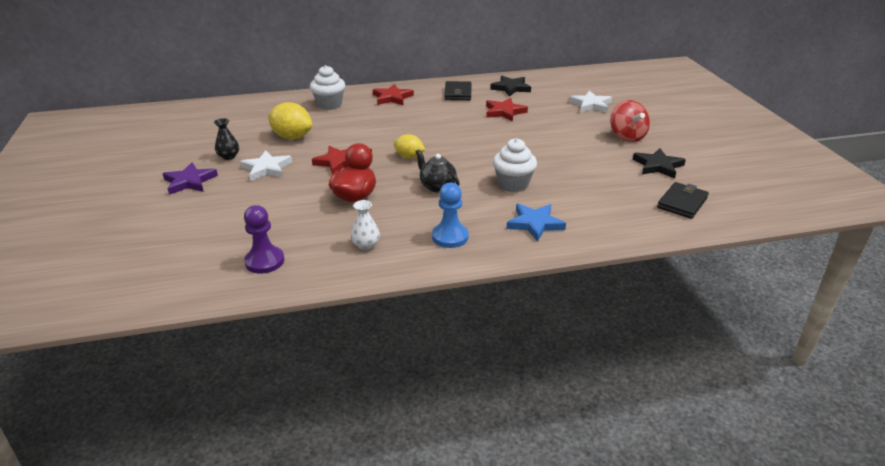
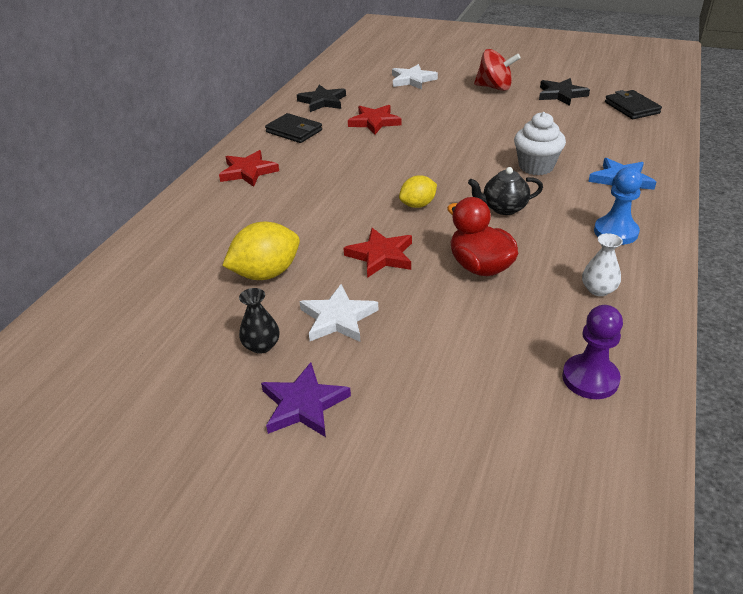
camera: 55 degrees left, 5 degrees up
white cupcake [310,65,345,110] -> none

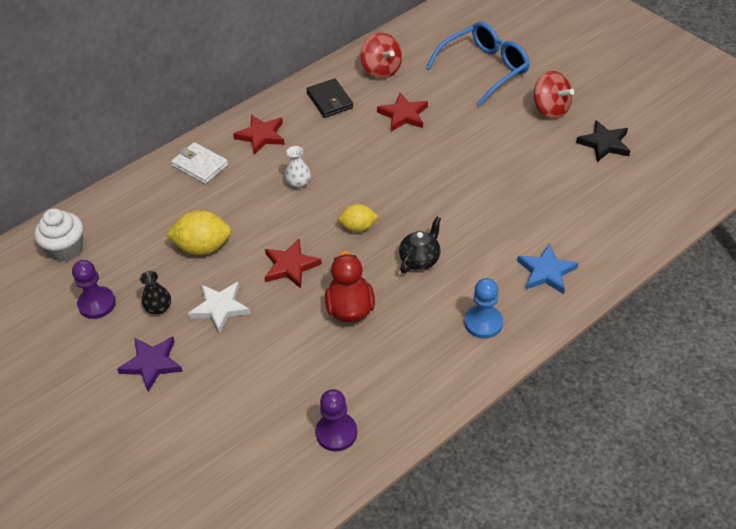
camera: 30 degrees right, 10 degrees up
black star [297,85,346,112] -> red spinning top [360,33,402,79]
white star [392,64,438,90] -> blue glasses [426,22,530,106]
black teapot [468,167,543,215] -> black teapot turned 105 degrees clockwise [399,217,441,273]
white cupcake [514,112,566,175] -> white cupcake moved to [34,208,83,262]
white vase [582,233,623,296] -> white vase moved to [285,146,311,188]
black wallet [605,90,662,119] -> none
none -> purple pawn [72,260,116,319]
none -> white wallet [171,142,228,184]

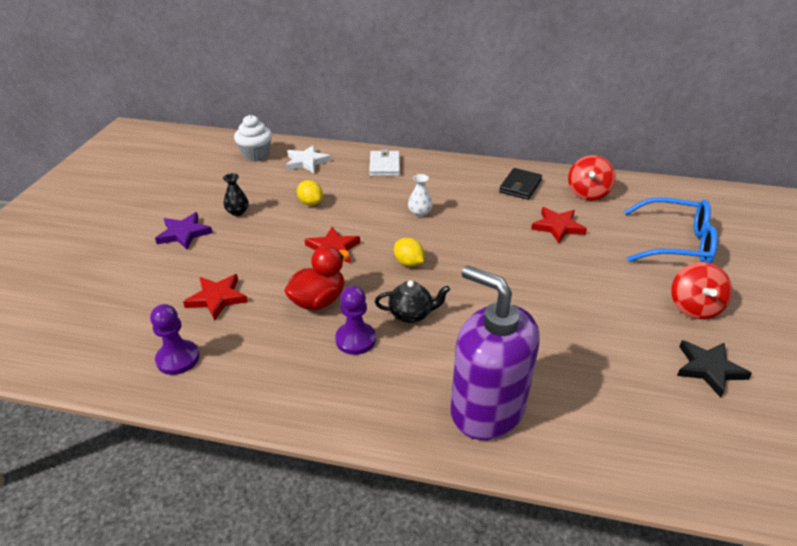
camera: 50 degrees right, 10 degrees down
purple pawn [72,260,116,319] -> purple pawn moved to [335,286,376,355]
yellow lemon [166,210,231,255] -> yellow lemon [297,180,323,206], size x0.63
white star [188,282,251,334] -> white star moved to [286,145,331,173]
red star [233,114,285,155] -> red star moved to [183,274,248,320]
blue pawn [464,278,503,339] -> none
blue star [517,243,578,294] -> purple soap dispenser [451,265,540,440]

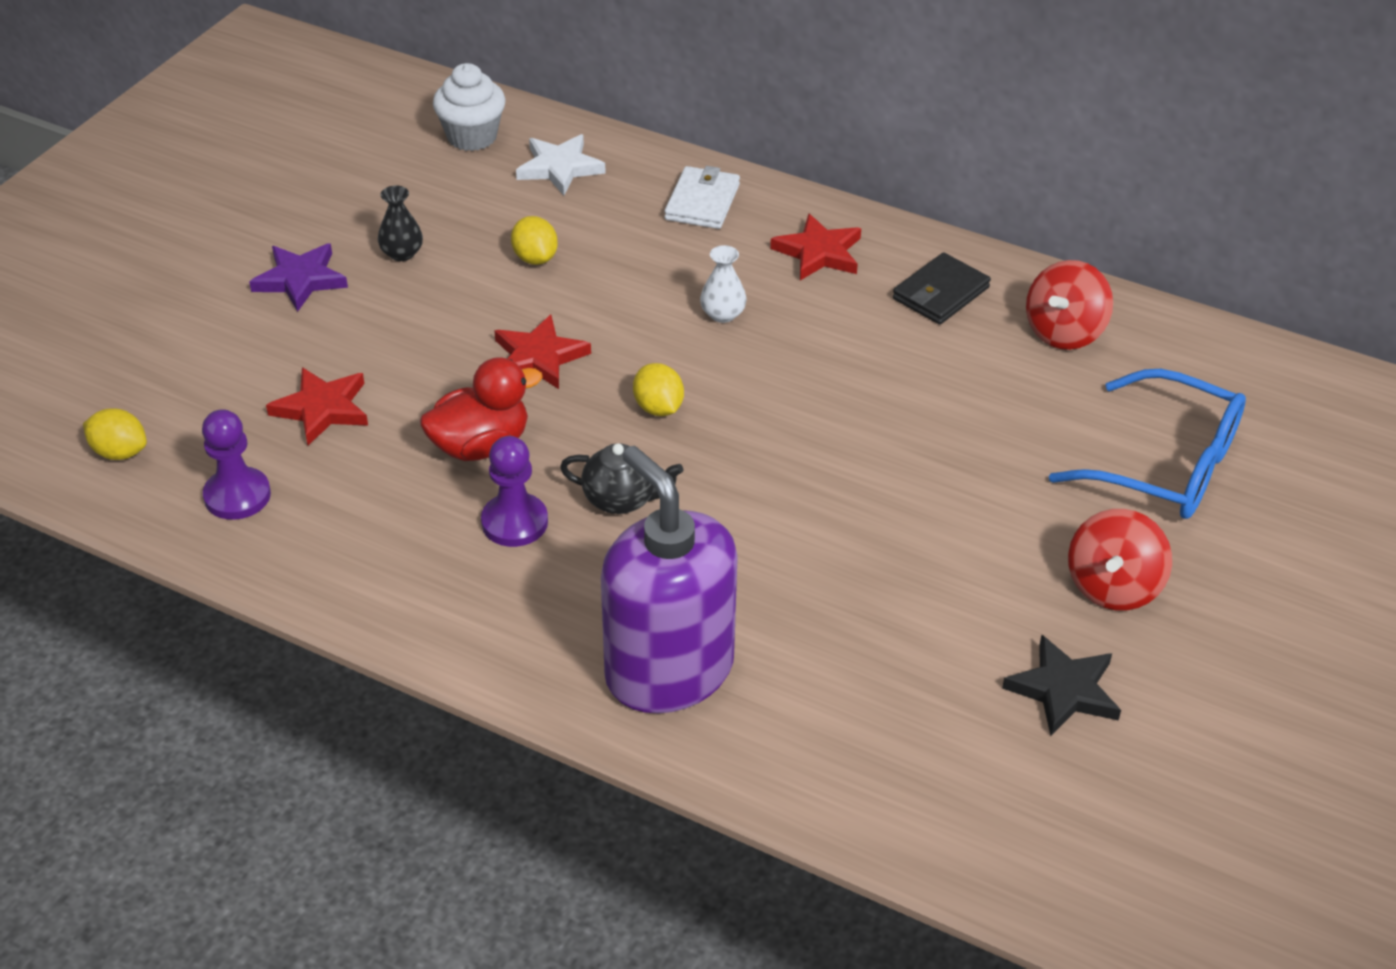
camera: 15 degrees right, 5 degrees up
red star [531,207,587,243] -> red star moved to [770,213,861,280]
none -> yellow lemon [83,408,147,460]

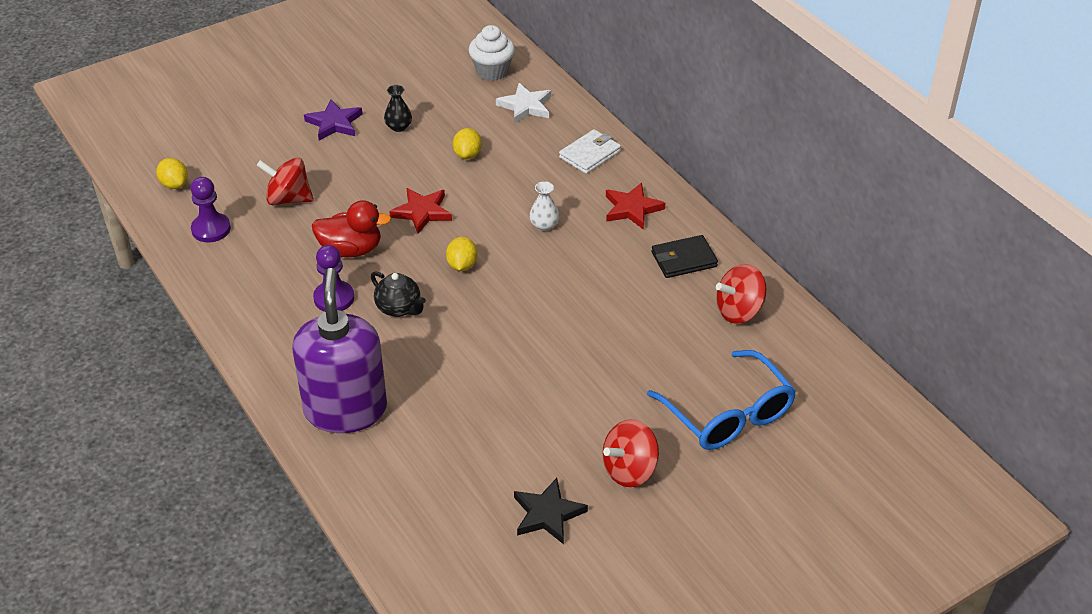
camera: 30 degrees right, 0 degrees up
red star [266,367,368,445] -> red spinning top [256,158,314,205]

